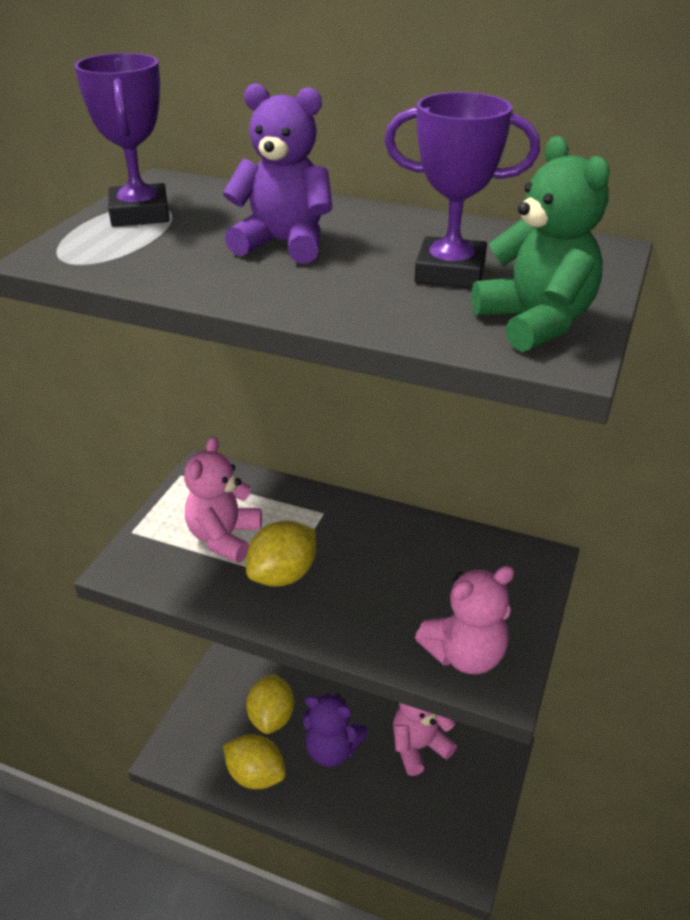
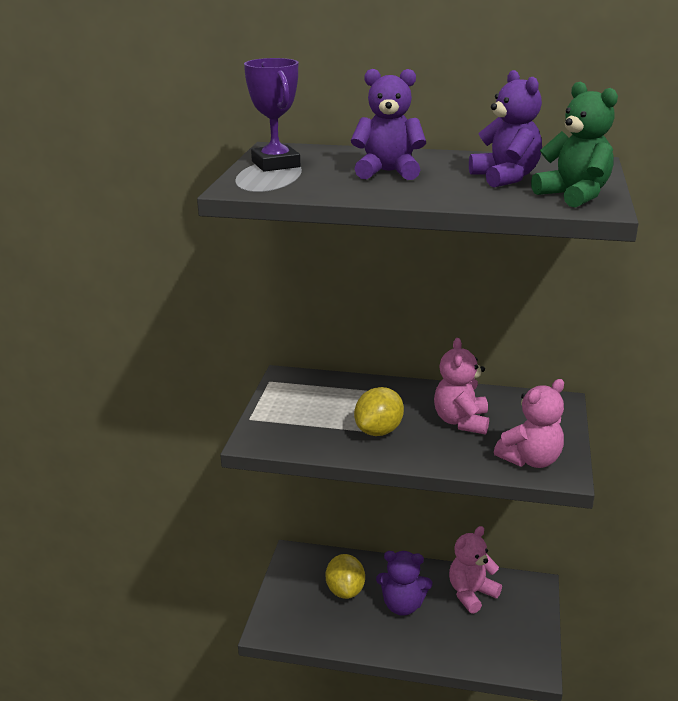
camera: 10 degrees left, 10 degrees down
pink teddy bear [184,436,262,563] -> pink teddy bear moved to [434,338,489,434]
yellow lemon [223,734,286,789] -> none
purple trophy [384,92,540,288] -> purple teddy bear [469,70,542,188]

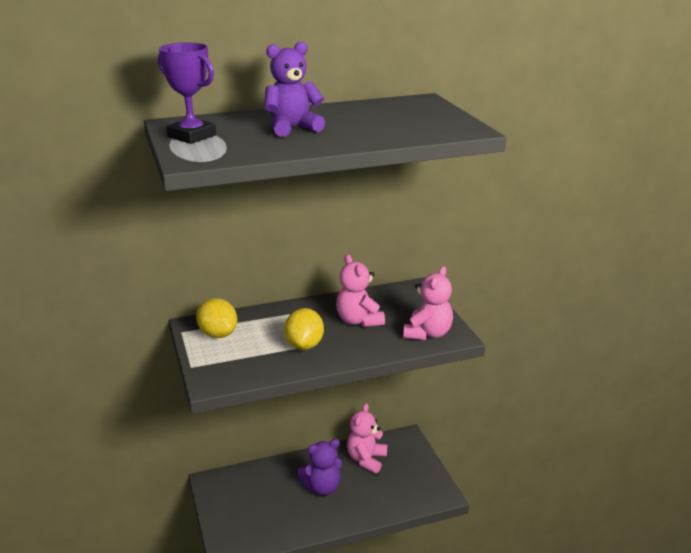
camera: 30 degrees left, 0 degrees up
yellow lemon [326,554,365,599] -> yellow lemon moved to [196,298,237,338]
purple teddy bear [469,70,542,188] -> none
green teddy bear [531,82,618,208] -> none

